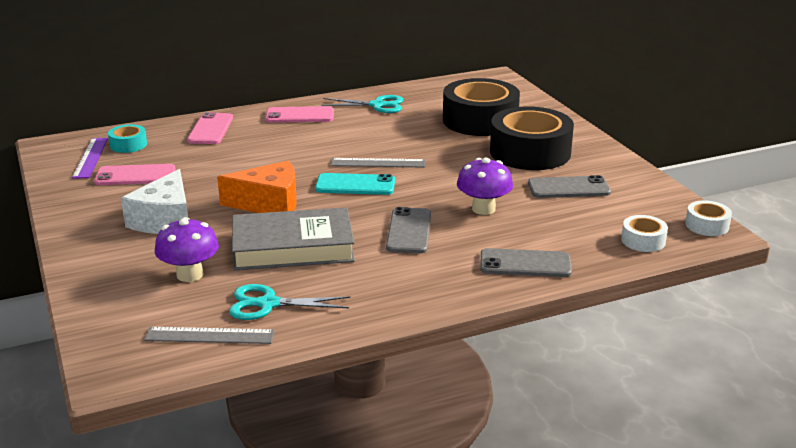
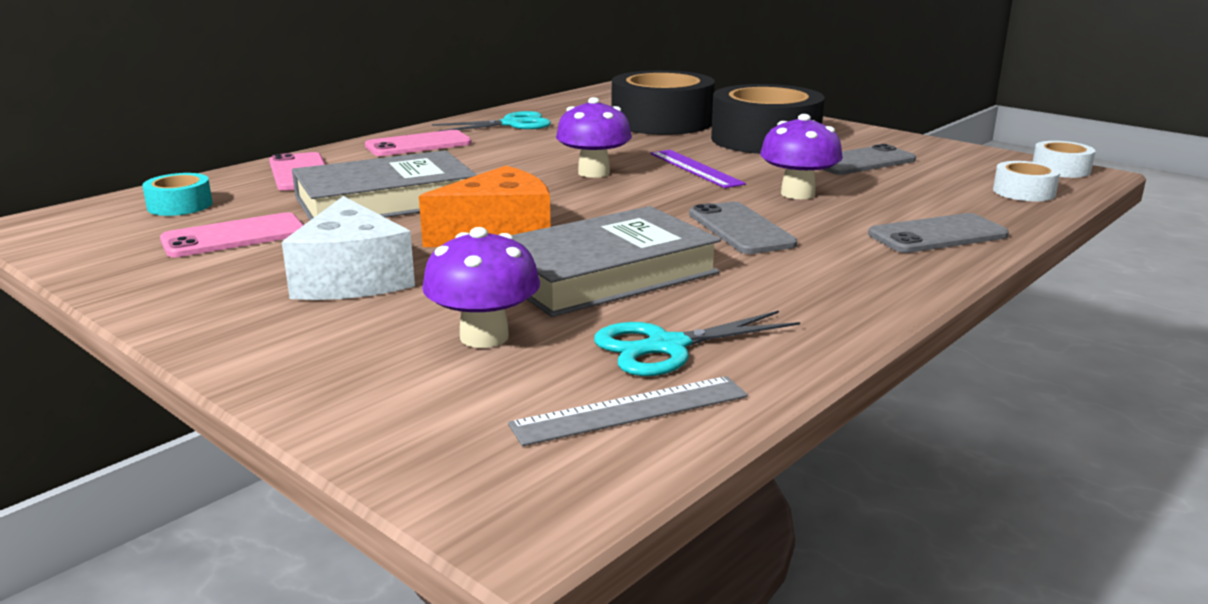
camera: 25 degrees left, 5 degrees down
purple ruler [72,138,108,179] -> purple ruler moved to [651,150,746,188]
turquoise phone [315,173,395,195] -> none
grey ruler [331,158,425,168] -> purple mushroom [556,97,632,178]
none -> grey book [292,150,477,220]

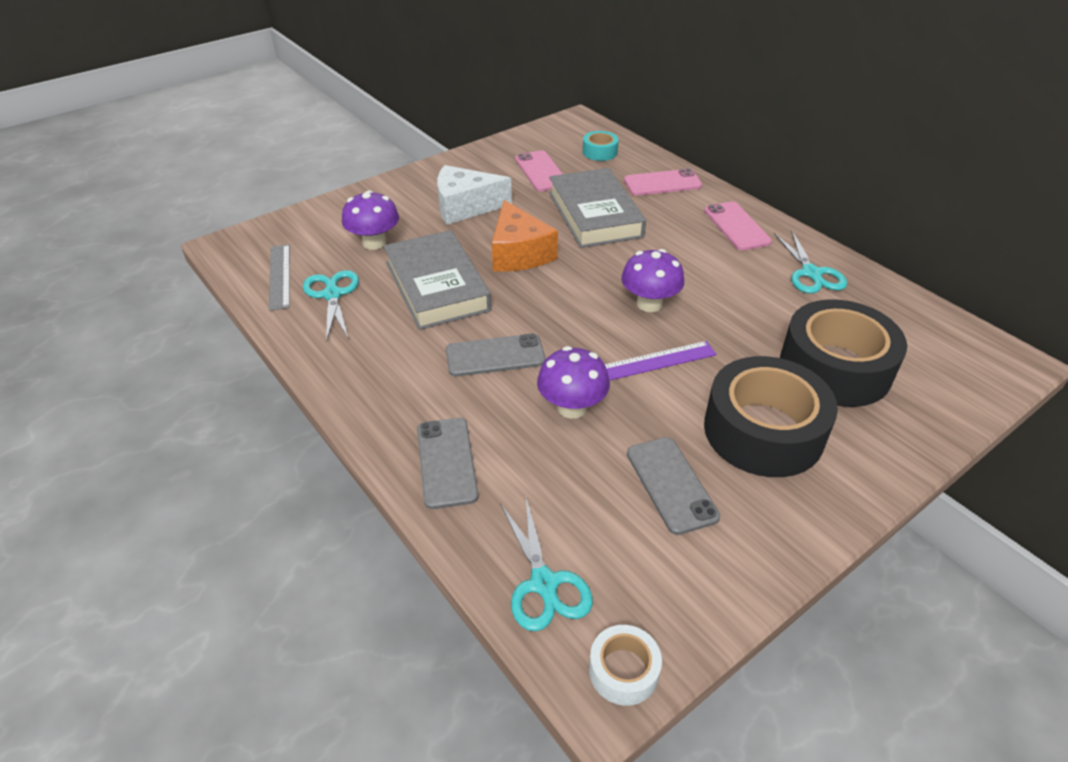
camera: 100 degrees right, 20 degrees up
white tape [993,161,1060,201] -> turquoise scissors [500,498,593,631]

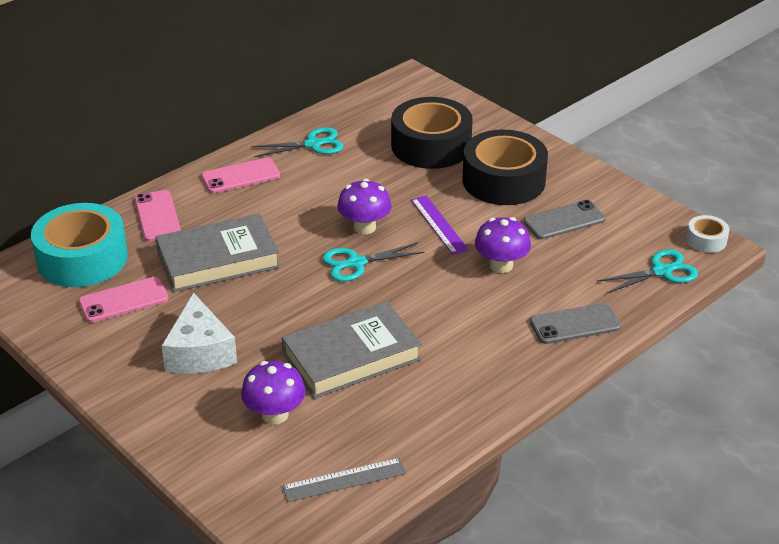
camera: 95 degrees left, 5 degrees down
turquoise scissors [303,270,359,342] -> turquoise scissors moved to [322,242,424,282]
grey phone [446,334,545,377] -> none
orange cheese [492,200,558,272] -> none
turquoise tape [583,131,619,161] -> turquoise tape [31,203,128,287], size x2.19

